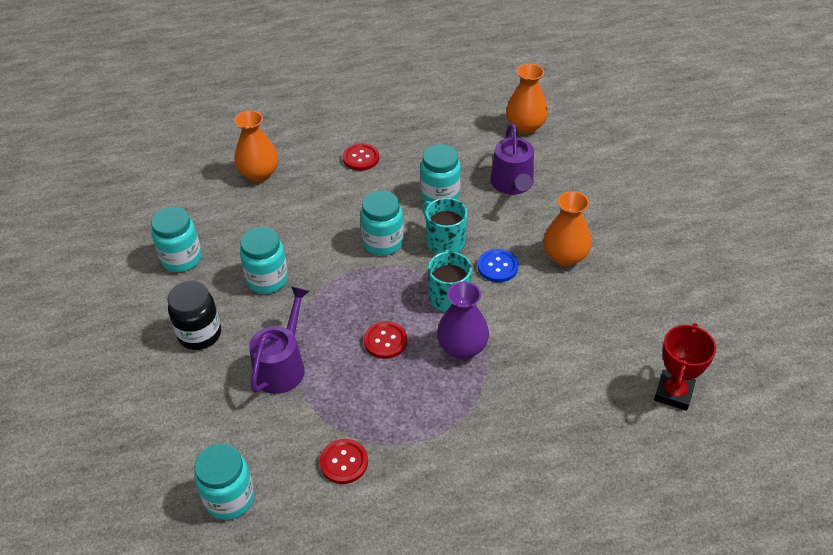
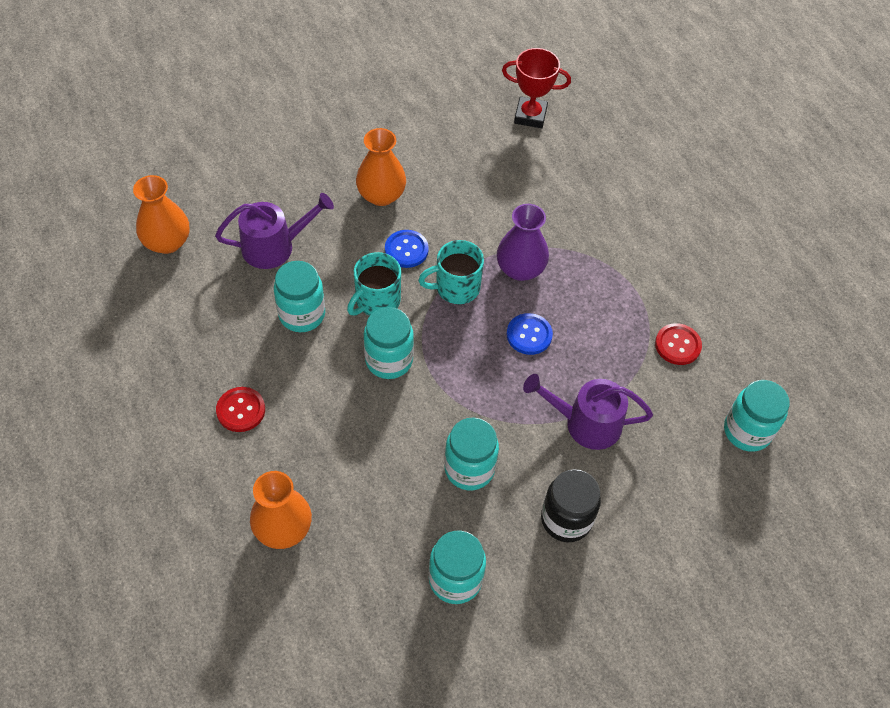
camera: 105 degrees left, 10 degrees up
red button [364,321,407,359] -> blue button [507,313,553,355]

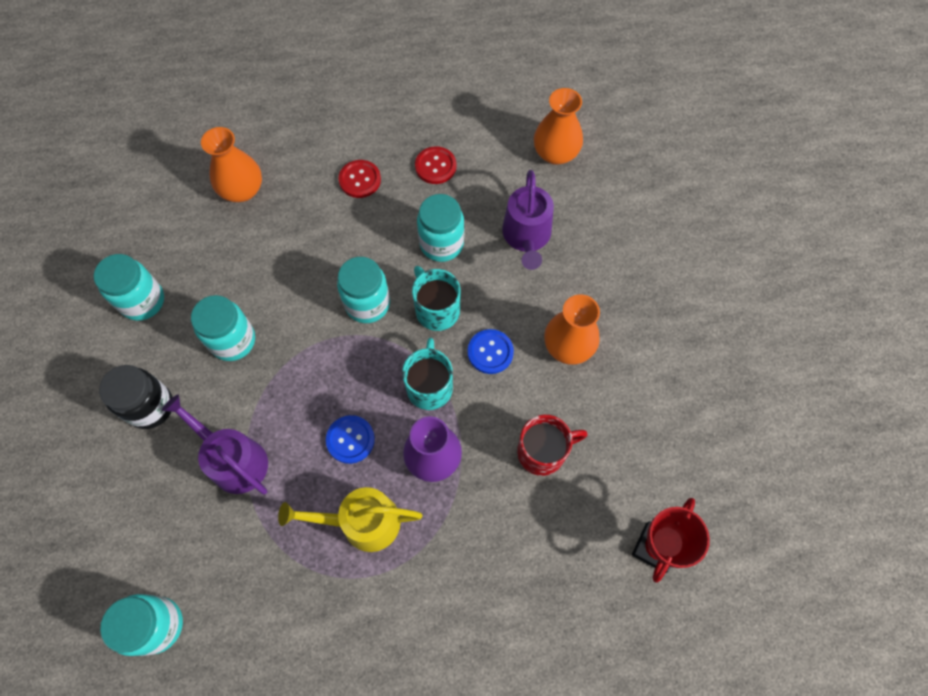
camera: 110 degrees right, 10 degrees up
purple watering can [523,374,653,450] -> purple watering can turned 75 degrees counterclockwise [162,394,268,494]
red button [655,323,702,365] -> red button moved to [415,146,456,184]
none -> yellow watering can [278,487,423,552]
none -> red mug [517,415,588,476]

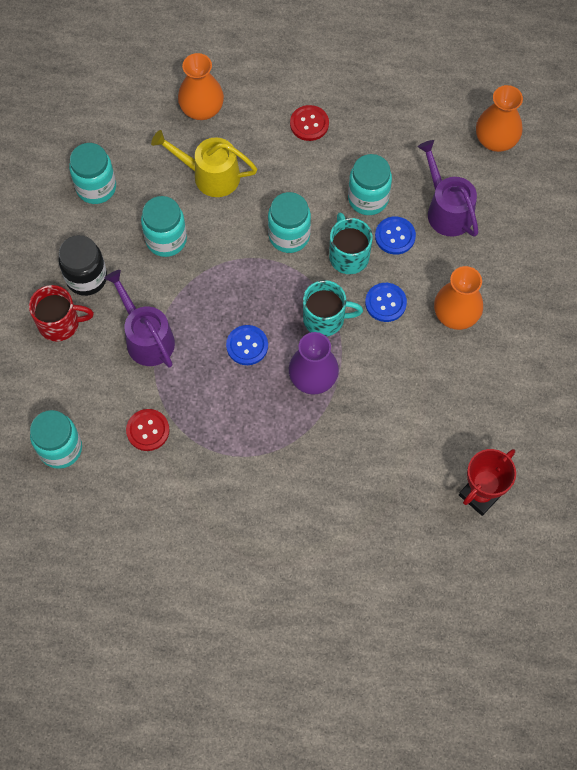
camera: 15 degrees right, 0 degrees up
yellow watering can [278,487,423,552] -> yellow watering can moved to [151,130,257,197]
turquoise mug [402,338,453,410] -> turquoise mug turned 75 degrees clockwise [303,280,363,337]
red button [415,146,456,184] -> red button moved to [126,409,170,451]
purple watering can [502,170,554,270] -> purple watering can turned 135 degrees clockwise [417,140,479,237]
red mug [517,415,588,476] -> red mug moved to [29,285,94,342]
none -> blue button [375,216,416,255]

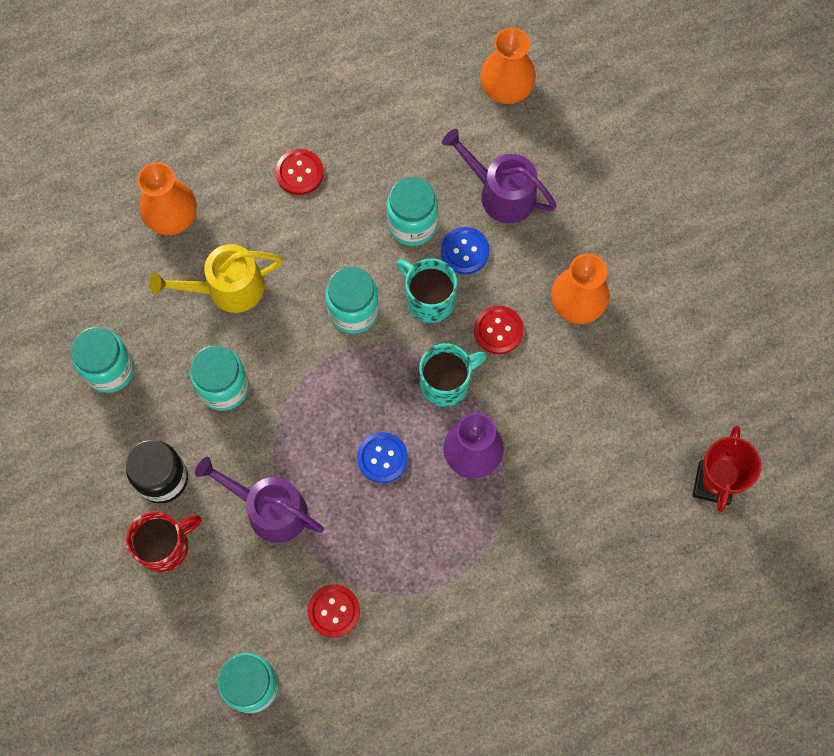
camera: 30 degrees left, 5 degrees up
blue button [365,283,407,322] -> red button [474,306,524,354]

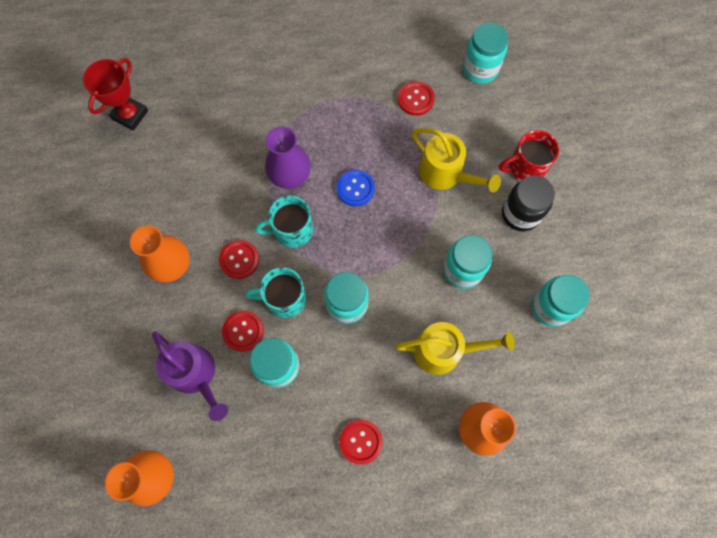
camera: 165 degrees left, 0 degrees up
purple watering can [195,457,324,543] -> yellow watering can [412,128,501,192]
turquoise mug [397,258,457,323] -> turquoise mug turned 120 degrees clockwise [245,267,306,318]
blue button [441,227,490,274] -> red button [222,310,264,352]

